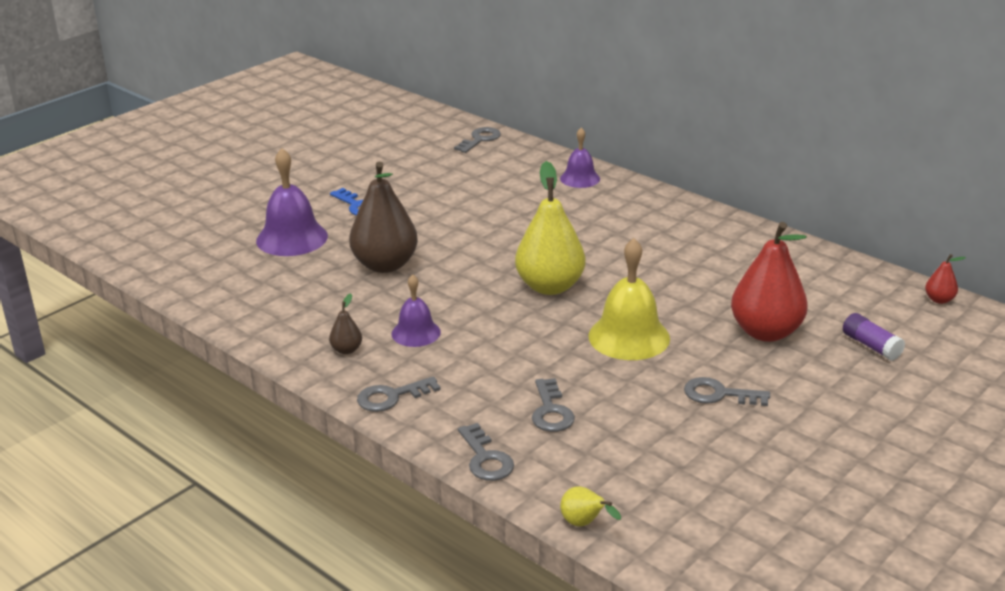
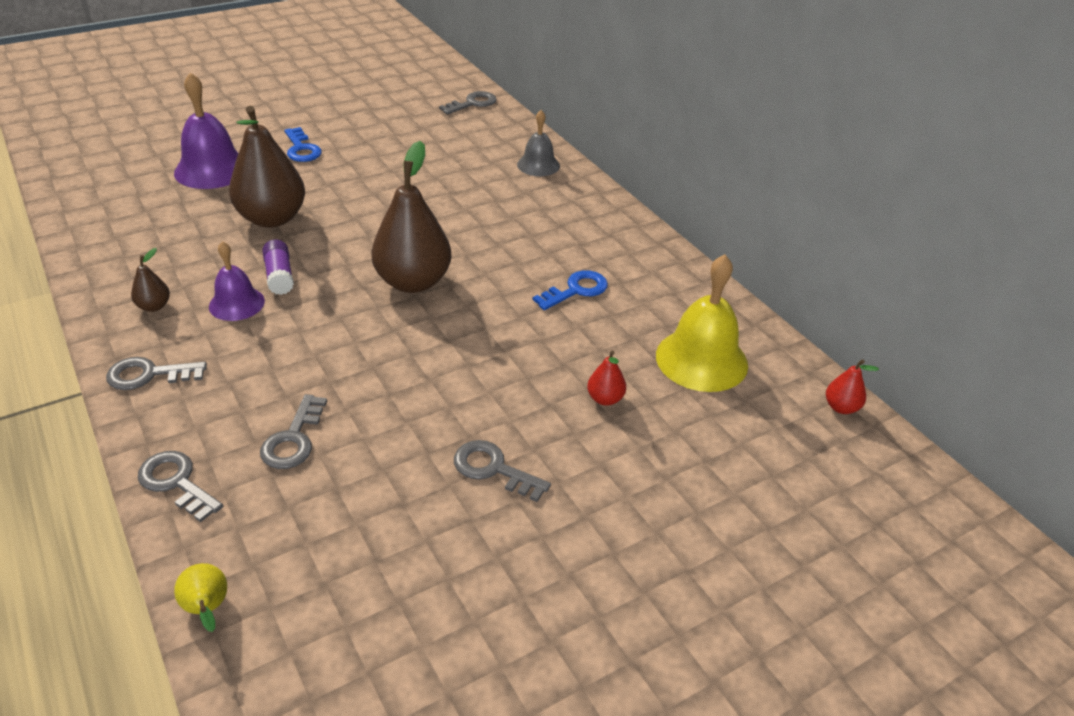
camera: 15 degrees right, 10 degrees up
grey key [458,423,514,481] -> grey key turned 135 degrees clockwise [138,451,223,522]
yellow pear [515,161,586,295] -> brown pear [371,141,452,293]
purple bell [560,128,600,188] -> grey bell [517,110,560,176]
yellow bell [588,238,670,360] -> yellow bell moved to [656,254,748,392]
red pear [731,222,808,342] -> red pear [587,351,626,406], size x0.43
purple glue stick [843,313,905,361] -> purple glue stick moved to [262,239,294,295]
none -> blue key [533,270,608,310]

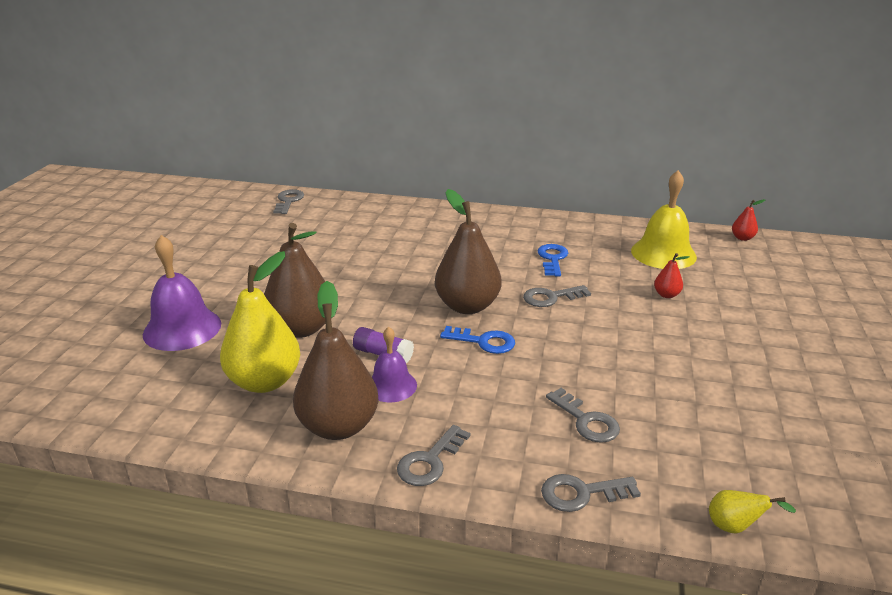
camera: 45 degrees left, 10 degrees down
brown pear [131,248,170,312] -> brown pear [293,281,379,440], size x2.30
blue key [284,127,322,162] -> blue key moved to [440,326,515,354]
grey key [454,440,551,502] -> grey key moved to [523,285,591,307]
grey bell [517,110,560,176] -> none
none -> yellow pear [220,251,300,393]

